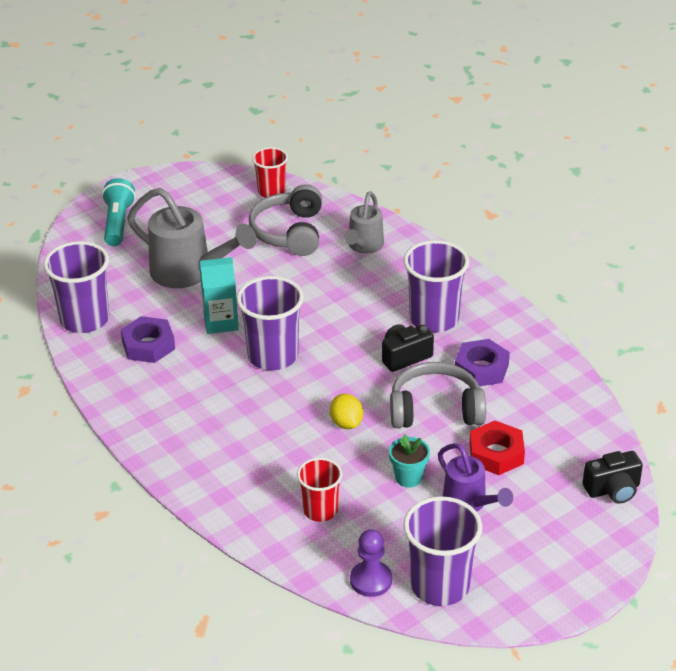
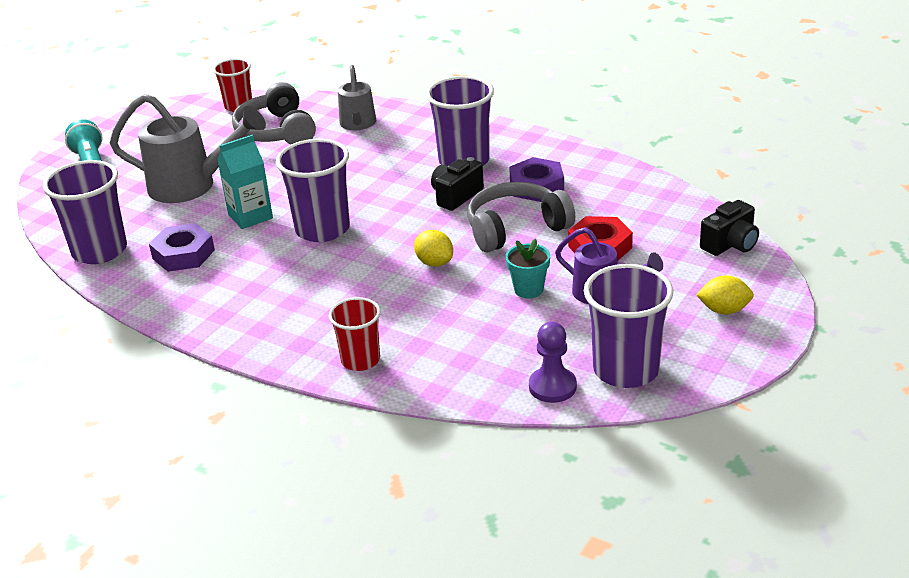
camera: 20 degrees left, 5 degrees down
red cup [297,458,342,522] -> red cup moved to [329,297,381,371]
none -> yellow lemon [696,275,754,315]

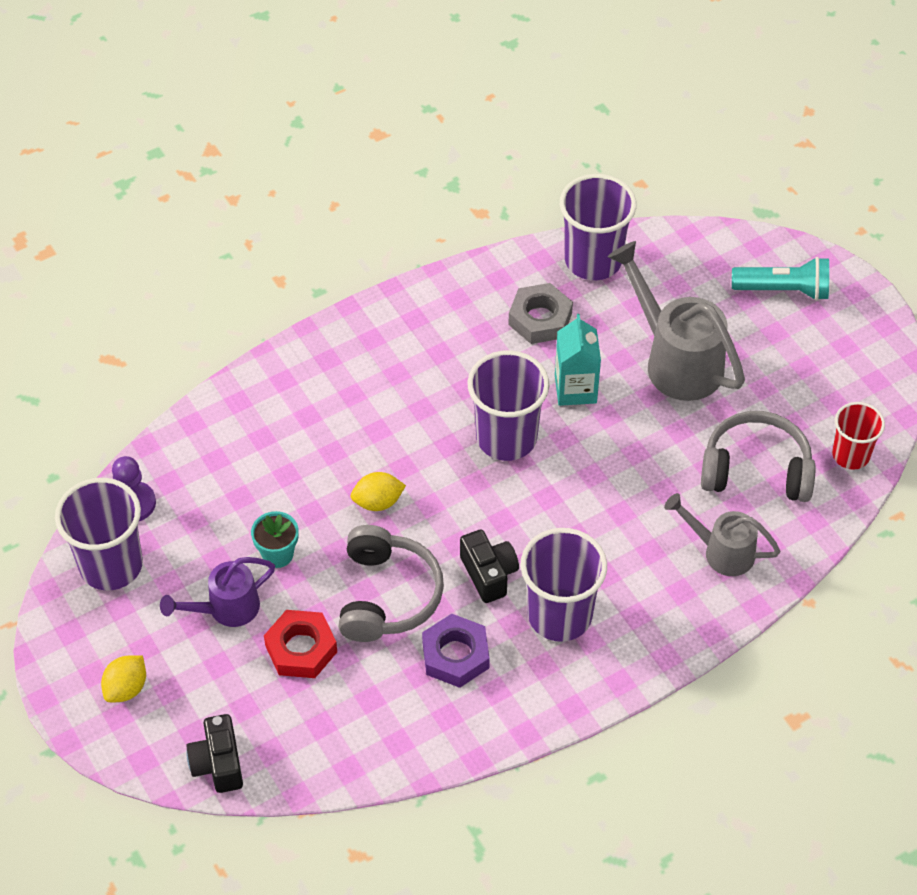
camera: 115 degrees right, 20 degrees up
grey watering can [110,94,266,203] -> grey watering can turned 105 degrees clockwise [608,241,745,401]
purple nut [149,223,215,272] -> grey nut [508,283,573,344]
red cup [329,297,381,371] -> none

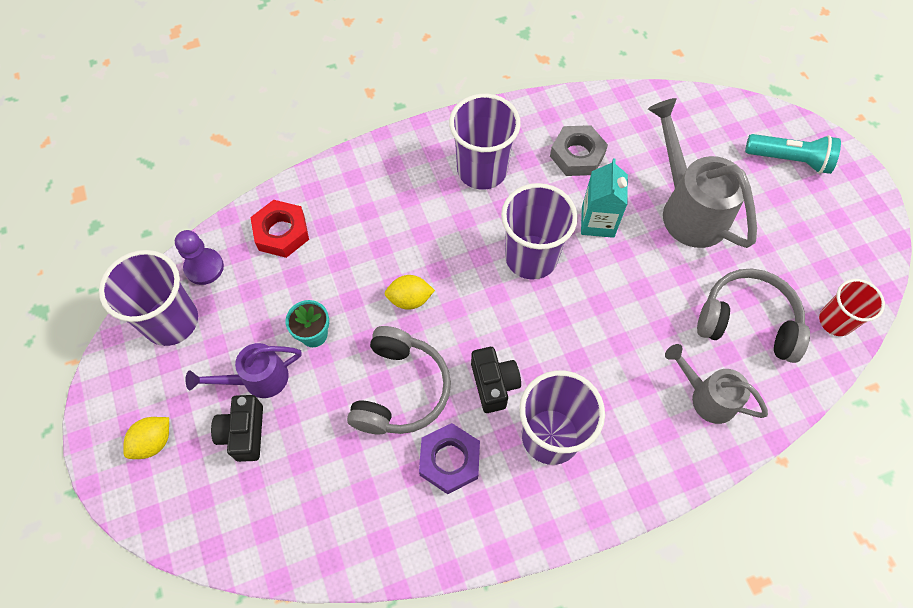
camera: 10 degrees right, 10 degrees up
black camera [186,714,243,793] -> black camera moved to [211,395,263,462]
red nut [264,610,337,678] -> red nut moved to [250,200,309,258]
purple cup [560,174,637,280] -> purple cup moved to [449,94,521,190]

